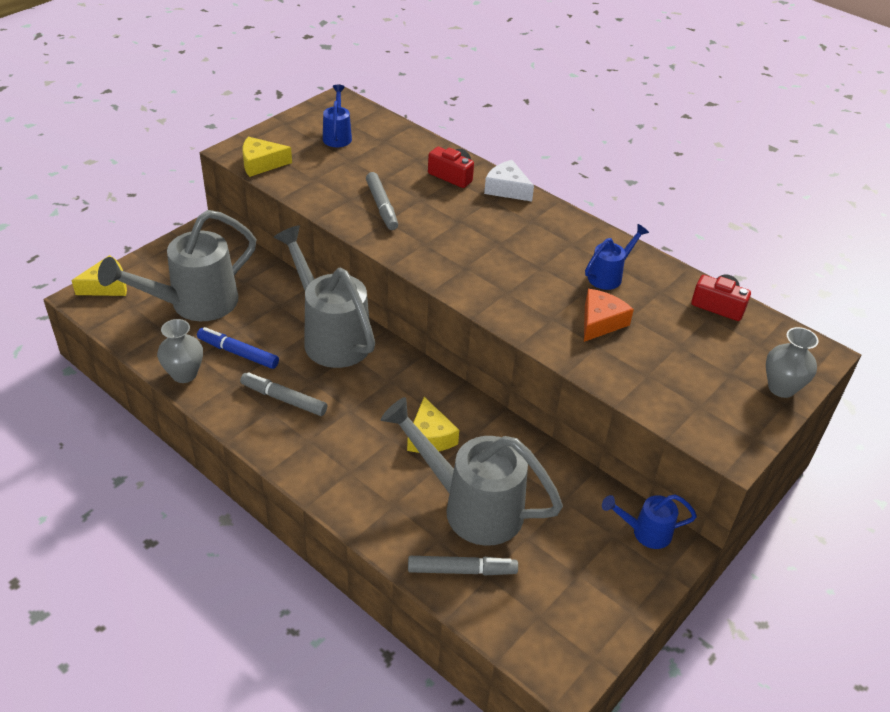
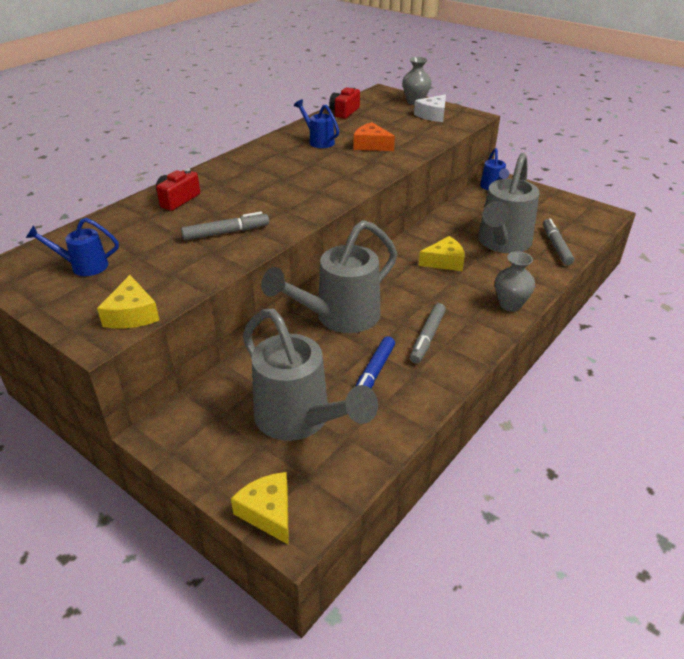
camera: 90 degrees left, 5 degrees down
grey vase [157,319,203,383] -> grey vase moved to [495,251,535,312]
white cheese [484,160,534,201] -> white cheese moved to [414,94,446,122]

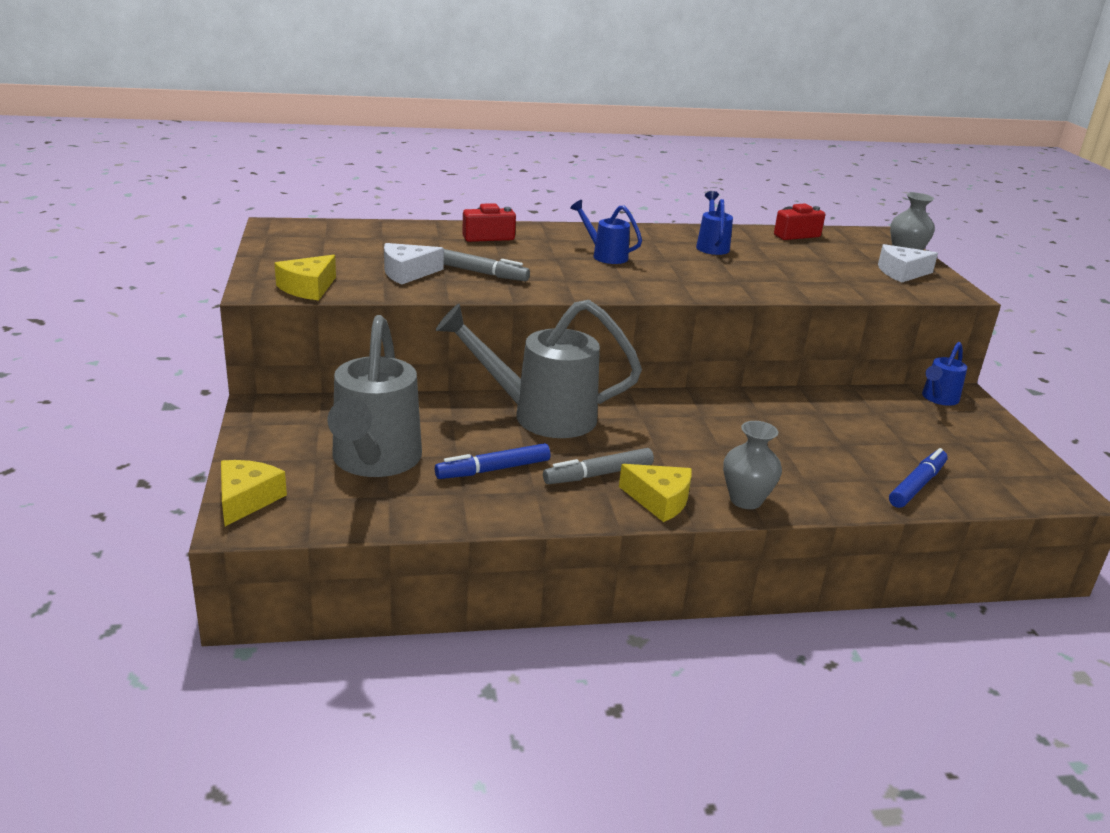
camera: 40 degrees right, 10 degrees down
blue watering can [26,218,119,276] -> blue watering can moved to [570,200,642,264]
orange cheese [354,122,395,151] -> none
yellow cheese [419,236,465,271] -> yellow cheese moved to [619,464,692,522]
grey watering can [478,153,540,253] -> none
grey marker [543,218,574,265] -> blue marker [889,448,948,508]
none -> white cheese [384,243,444,285]

